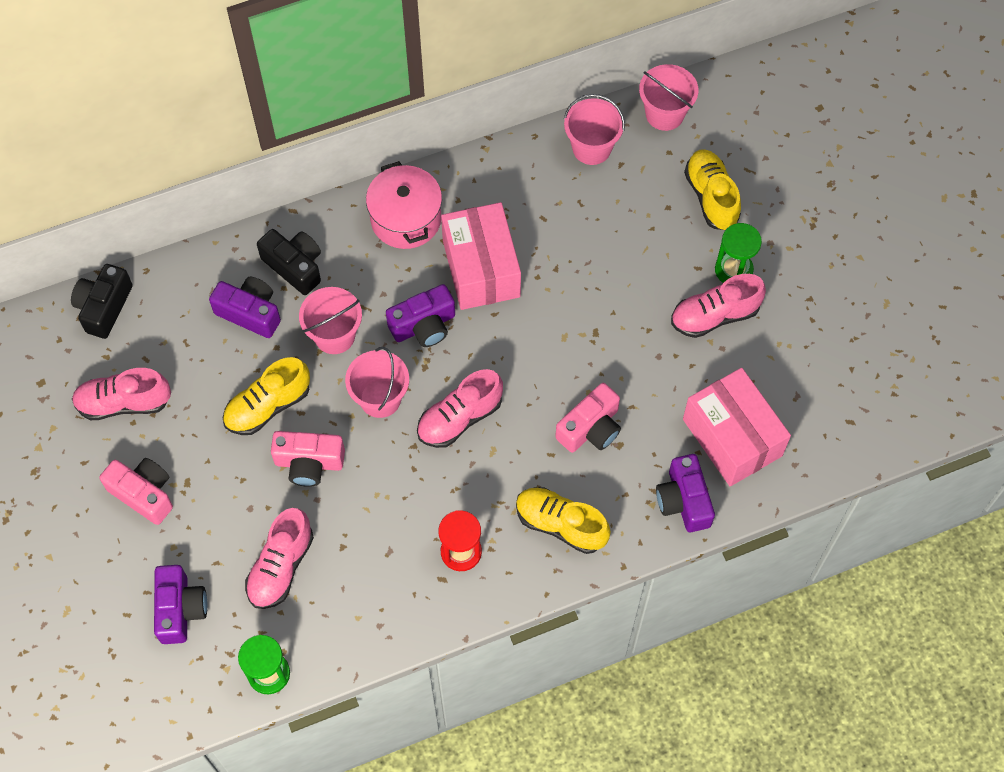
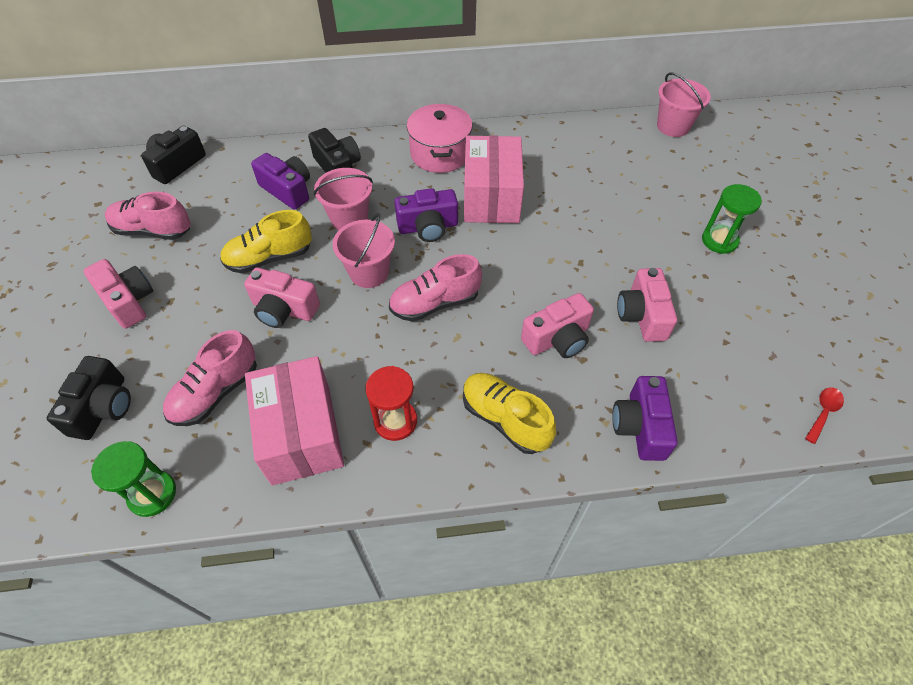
camera: 15 degrees right, 10 degrees down
purple camera [154,565,207,644] -> black camera [47,356,131,440]
pink bucket [564,94,625,165] -> none
pink shoe [671,274,766,338] -> none
pink box [683,368,791,486] -> pink box moved to [245,356,344,485]
yellow shoe [684,149,741,230] -> none
none -> pink camera [617,268,677,342]
none -> red spoon [805,387,844,444]

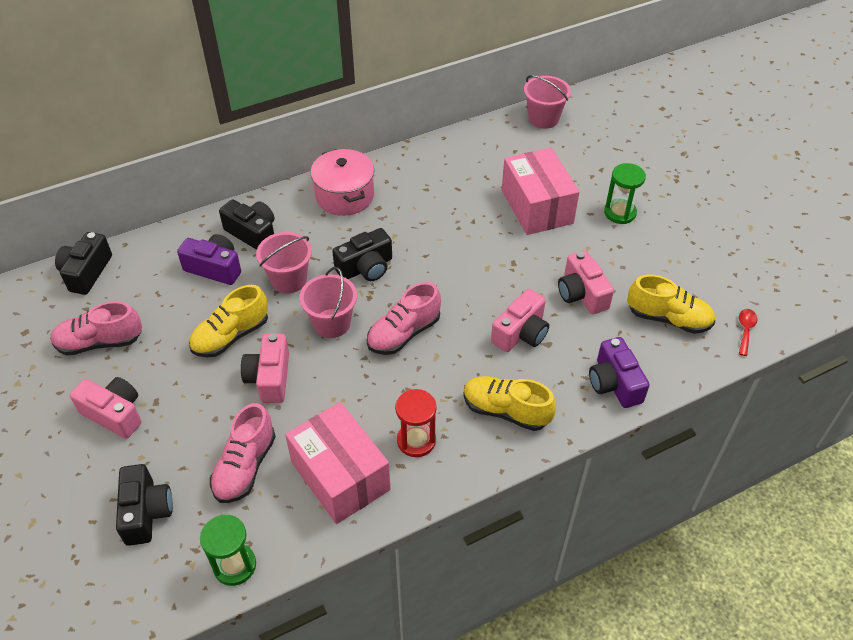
camera: 20 degrees left, 5 degrees down
pink camera [244,267,320,328] -> pink camera turned 90 degrees clockwise [241,334,289,403]
purple camera [394,188,458,242] -> black camera [332,228,392,281]
pink box [464,135,524,223] -> pink box moved to [502,148,579,235]
none -> yellow shoe [628,275,715,334]

